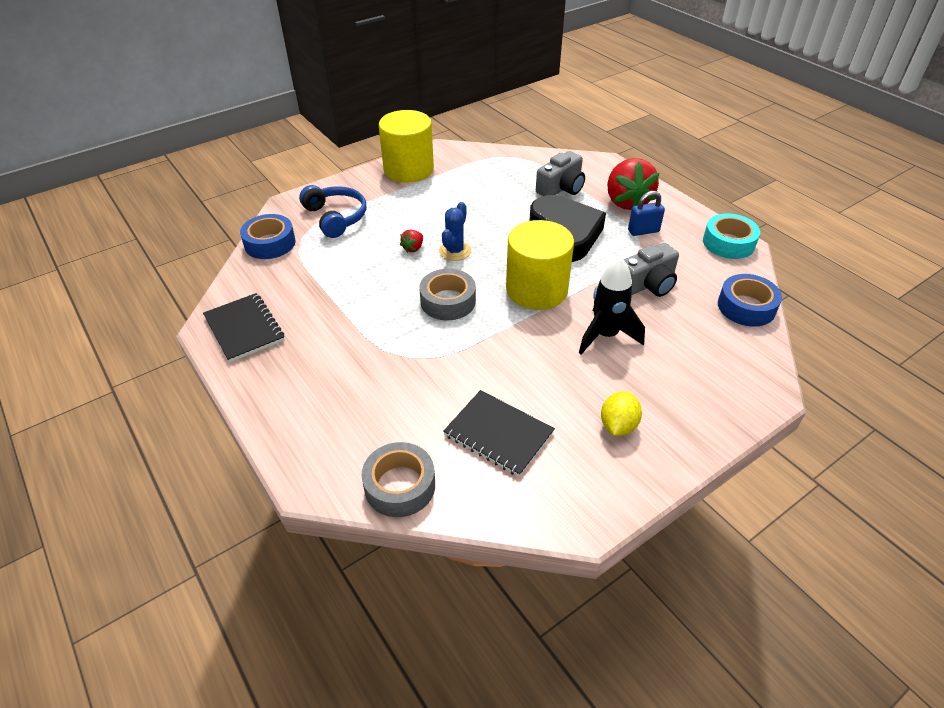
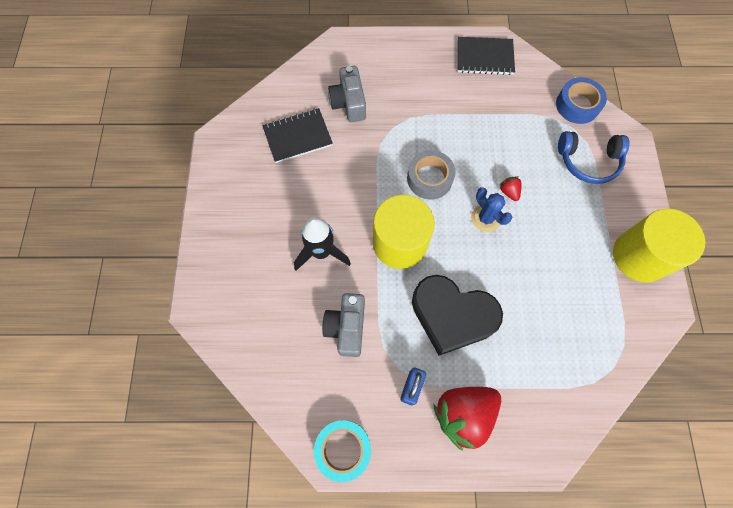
camera: 125 degrees right, 25 degrees up
grey tape [362,442,435,517] -> none
grey camera [536,151,585,196] -> grey camera moved to [328,66,366,122]
yellow lemon [601,392,642,436] -> none
red strawberry [607,158,660,210] -> red strawberry turned 60 degrees counterclockwise [434,387,501,451]
blue tape [718,274,782,327] -> none

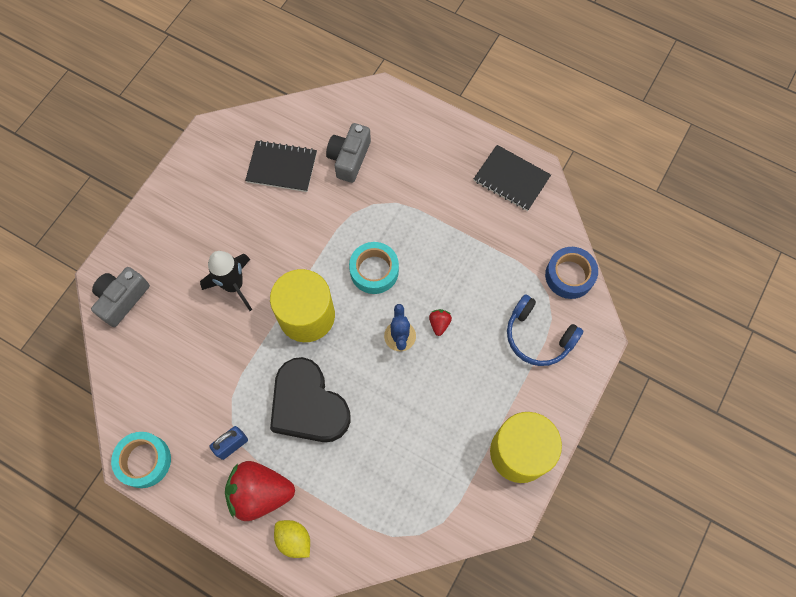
camera: 30 degrees right, 0 degrees up
grey camera [322,293,365,357] -> grey camera moved to [91,267,150,327]
grey tape [407,150,456,200] -> turquoise tape [349,242,399,294]
none -> yellow lemon [274,520,310,558]

